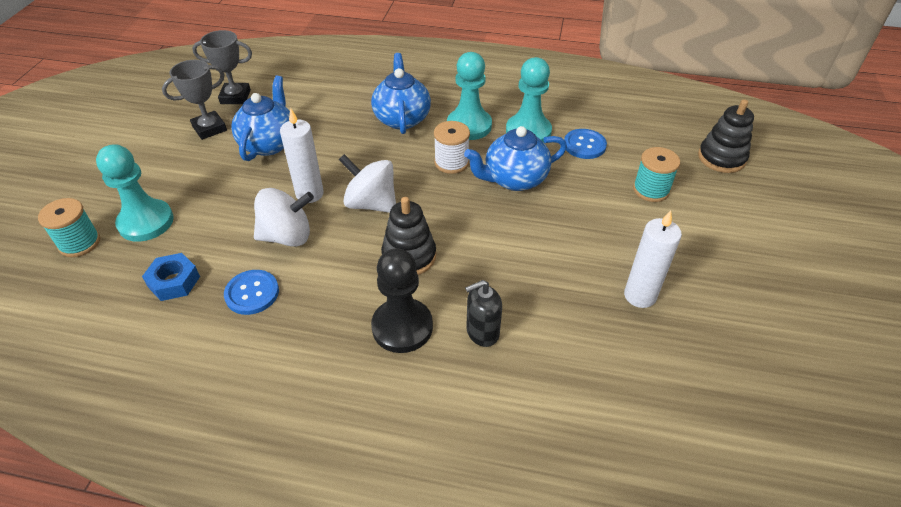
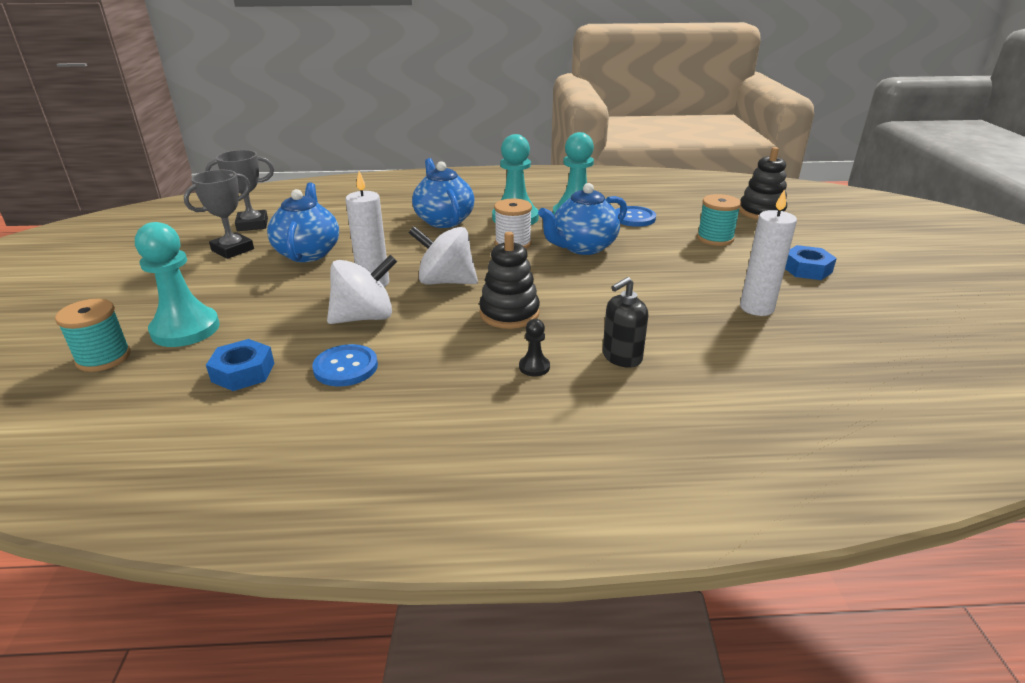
camera: 15 degrees left, 15 degrees down
black pawn [371,248,433,353] -> black pawn [519,319,550,376], size x0.45
none -> blue nut [785,245,837,280]

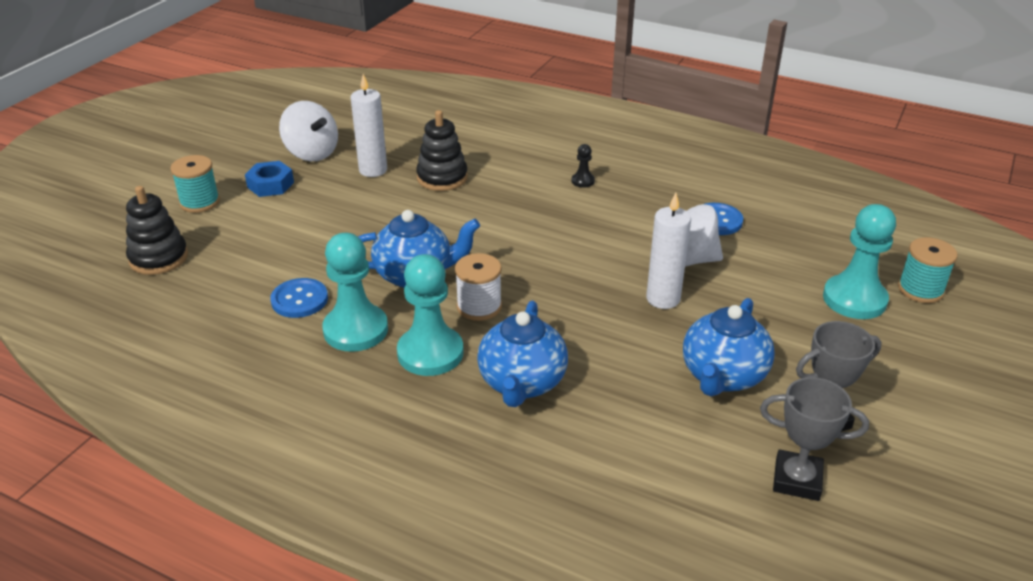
camera: 150 degrees left, 5 degrees up
blue nut [206,339,275,391] -> none
white spinning top [409,226,478,284] -> white spinning top moved to [279,101,338,161]
black stacking toy [479,232,540,329] -> black stacking toy moved to [416,110,468,191]
black soap dispenser [603,277,648,368] -> none
turquoise spool [697,194,741,246] -> turquoise spool moved to [170,155,220,213]

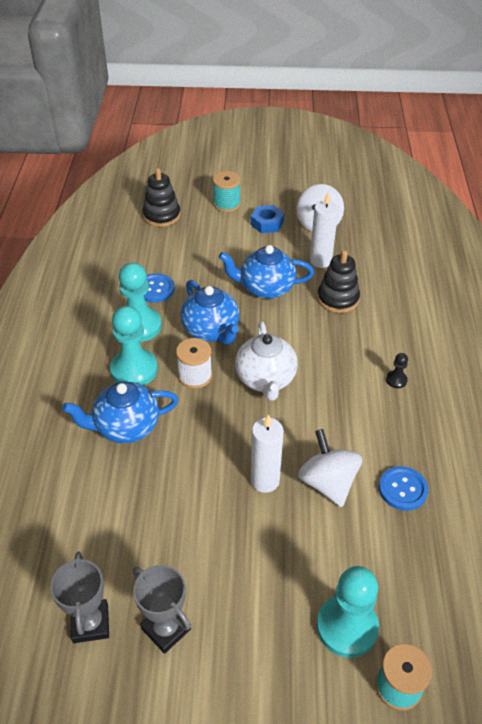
camera: 65 degrees right, 10 degrees up
blue teapot [683,298,775,397] -> blue teapot moved to [219,245,314,299]
none -> white teapot [235,321,298,401]

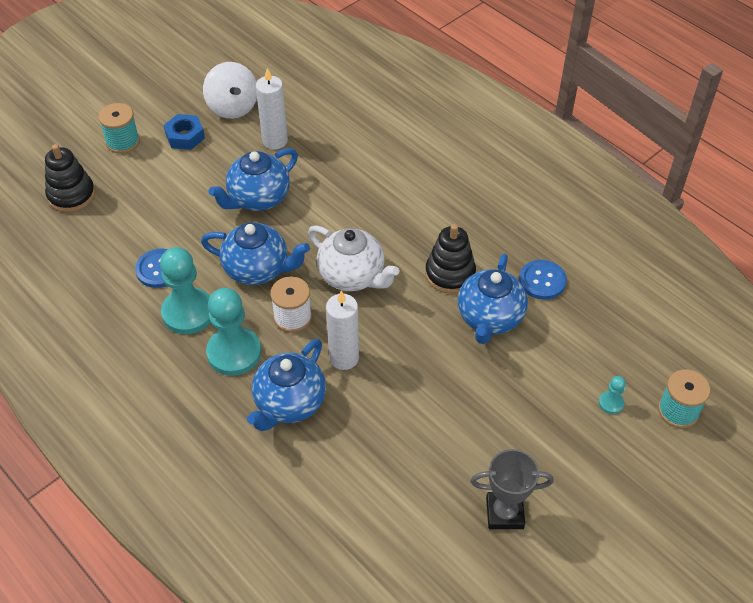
camera: 45 degrees left, 5 degrees up
grey trophy [50,552,109,643] -> none
white candle [251,414,284,493] -> white candle moved to [326,291,359,370]
white spinning top [298,429,362,507] -> blue teapot [458,254,528,344]
black stacking toy [317,250,360,313] -> black stacking toy moved to [425,224,476,294]
turquoise pawn [317,566,379,658] -> turquoise pawn [599,376,626,414], size x0.45
black pawn [386,353,408,388] -> none

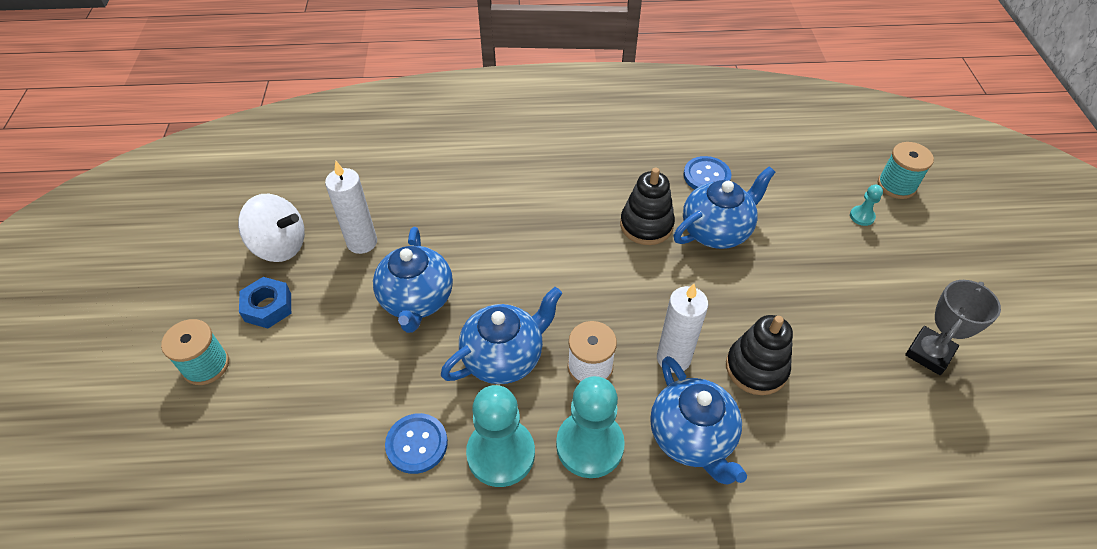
camera: 50 degrees left, 0 degrees up
black stacking toy [45,144,95,213] -> black stacking toy moved to [726,315,793,395]
white teapot [308,225,399,291] -> none
blue teapot [458,254,528,344] -> blue teapot turned 90 degrees counterclockwise [673,167,776,249]

